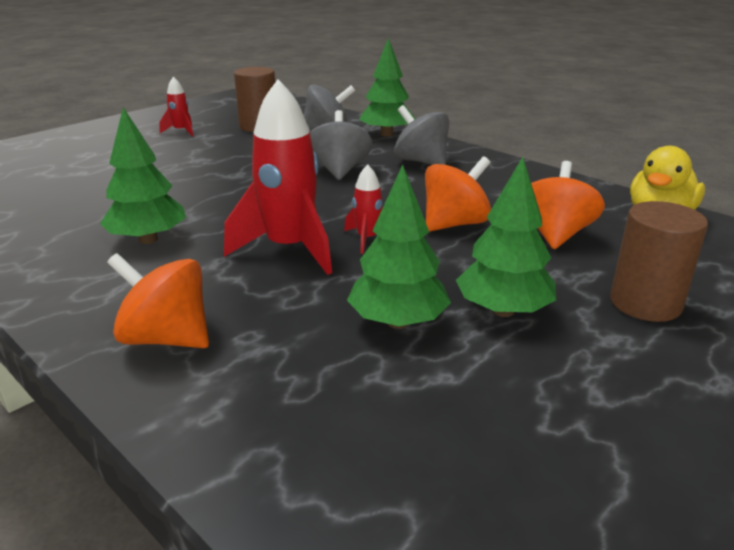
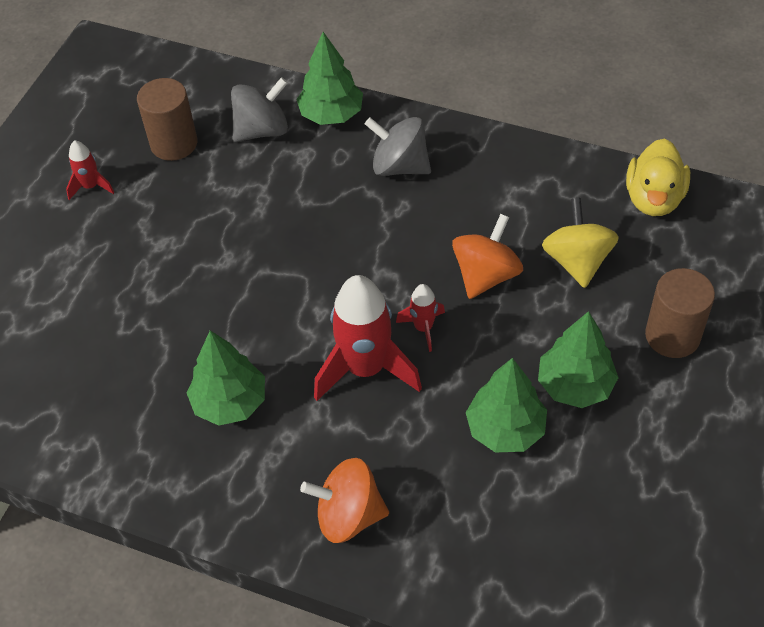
camera: 20 degrees left, 25 degrees up
grey spinning top [310,110,373,180] -> none
orange spinning top [531,161,605,249] -> yellow spinning top [542,198,619,288]

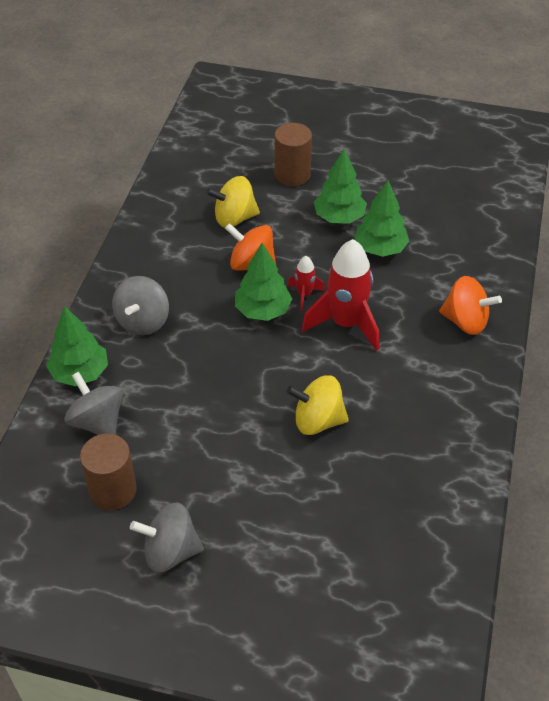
camera: 100 degrees left, 5 degrees down
red rocket [66,140,115,200] -> grey spinning top [130,503,204,573]
green tree [187,331,265,426] -> green tree moved to [235,243,292,321]
orange spinning top [300,458,389,543] -> orange spinning top turned 60 degrees counterclockwise [439,276,502,335]
yellow duck [626,139,690,216] -> none
none -> yellow spinning top [286,375,349,435]

